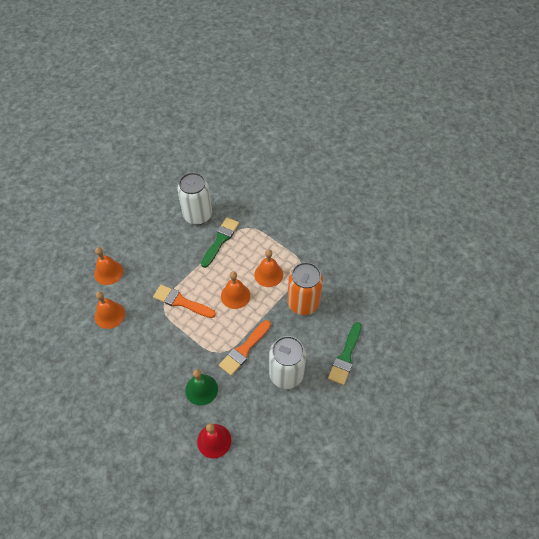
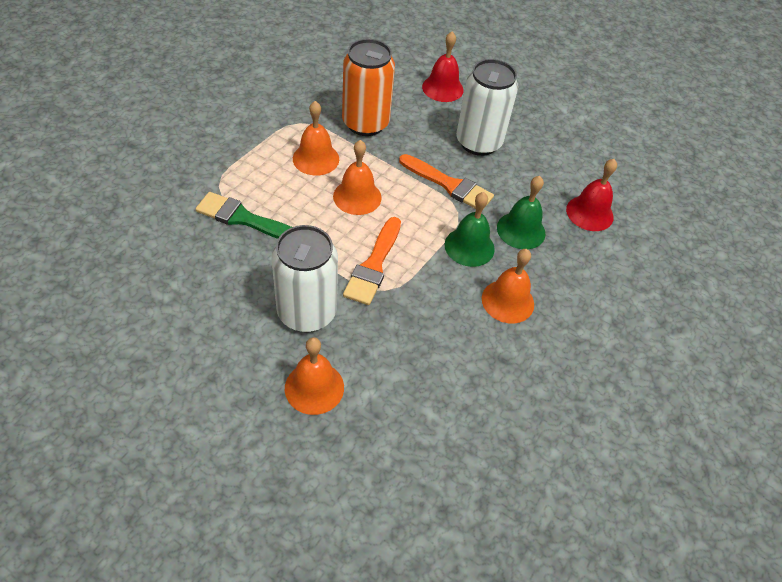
camera: 100 degrees left, 5 degrees down
orange bell [95,291,125,329] -> orange bell moved to [482,249,534,324]
white can [177,172,212,225] -> white can moved to [272,225,338,332]
green brush [328,322,362,385] -> red bell [422,31,464,102]
none -> green bell [445,192,495,267]

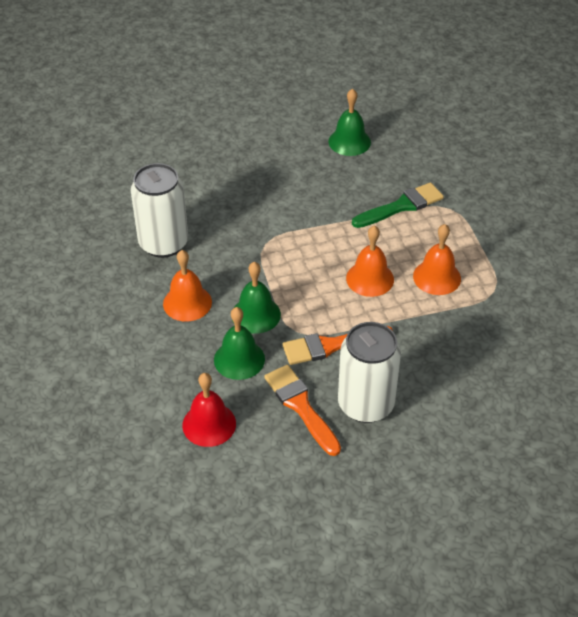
camera: 135 degrees right, 5 degrees down
white can [272,225,338,332] -> white can moved to [131,163,188,258]
orange bell [285,337,344,415] -> none
orange can [342,39,395,136] -> none
orange brush [343,217,401,305] -> orange brush moved to [264,365,341,456]
red bell [422,31,464,102] -> none
none -> green bell [328,88,371,156]

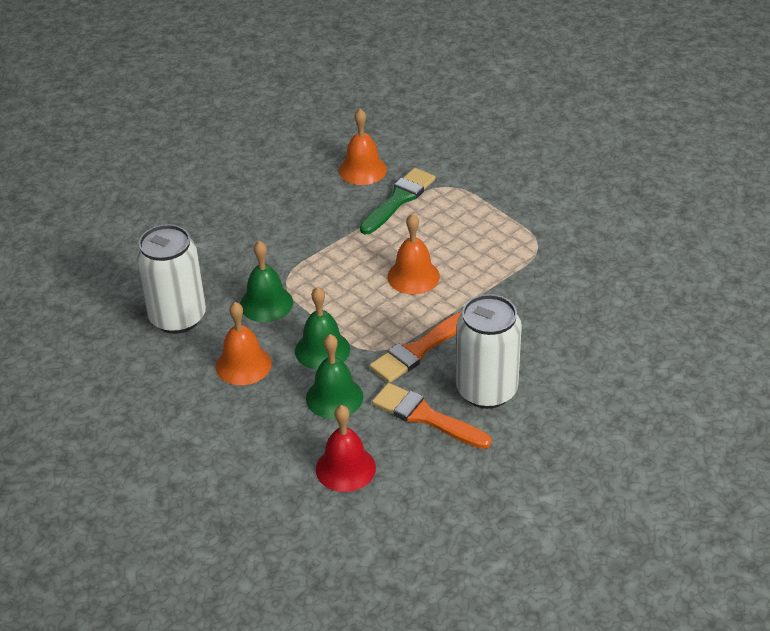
camera: 25 degrees left, 5 degrees down
green bell [328,88,371,156] -> green bell moved to [240,241,293,322]
orange bell [413,224,461,295] -> orange bell moved to [339,109,387,185]

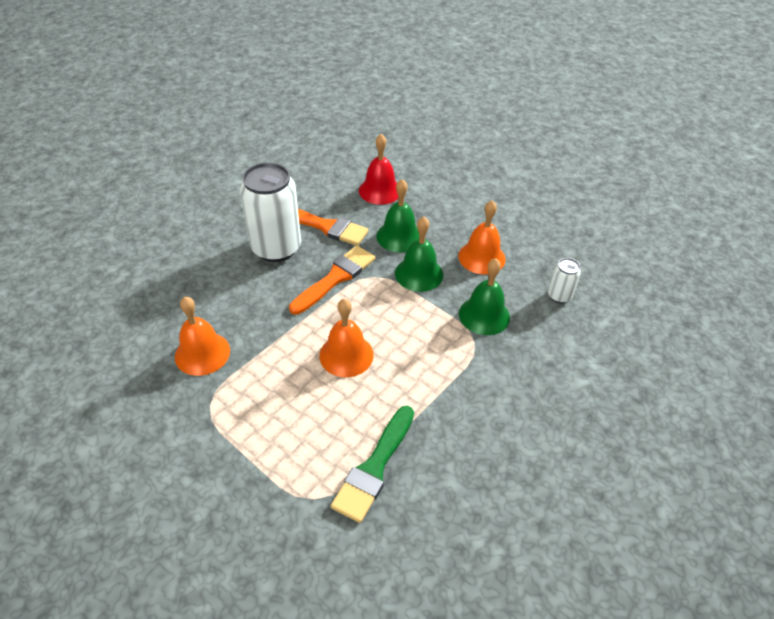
camera: 170 degrees right, 5 degrees up
white can [136,224,206,334] -> white can [548,258,581,303], size x0.46
orange bell [339,109,387,185] -> orange bell moved to [175,297,230,376]

